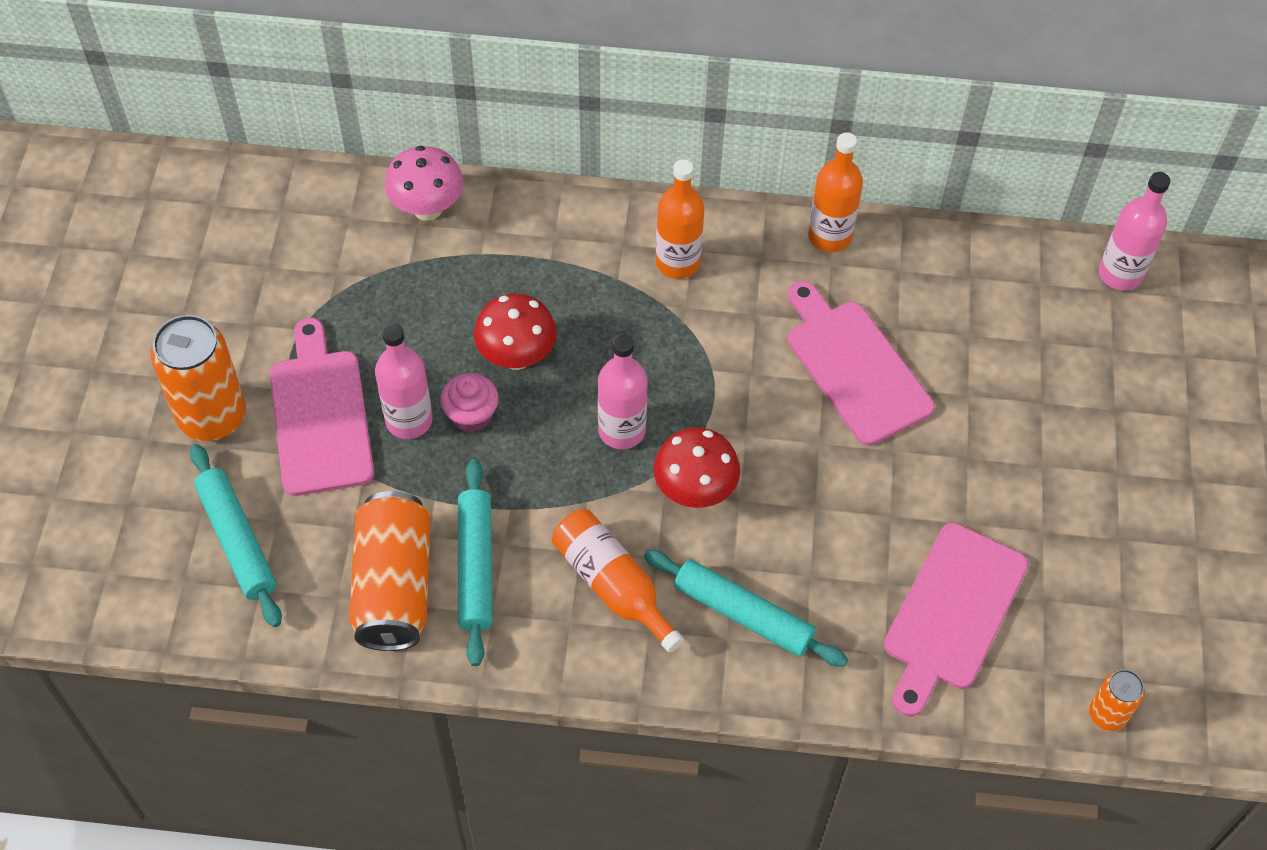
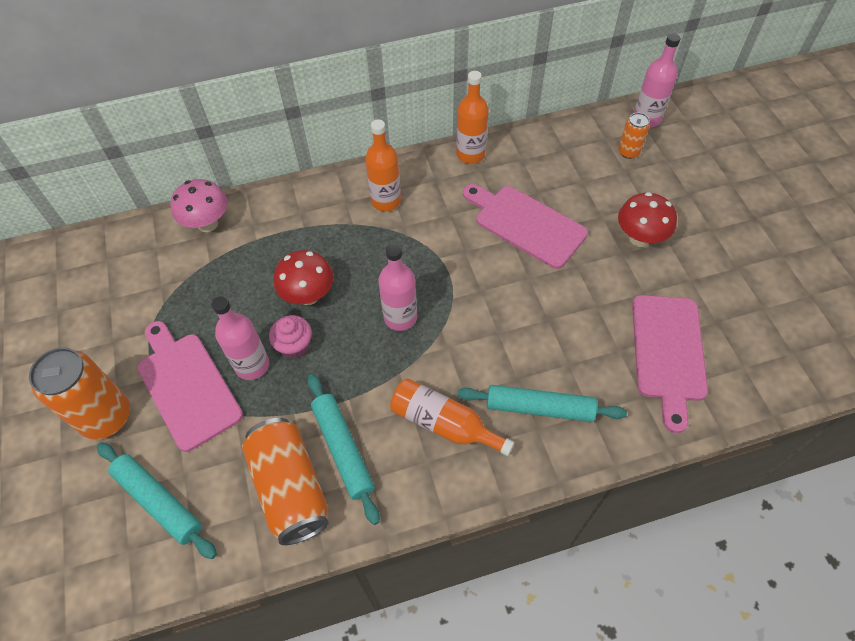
camera: 20 degrees left, 0 degrees up
red mushroom [654,427,740,508] -> red mushroom moved to [618,192,677,247]
orange can [1089,669,1145,731] -> orange can moved to [618,113,650,159]

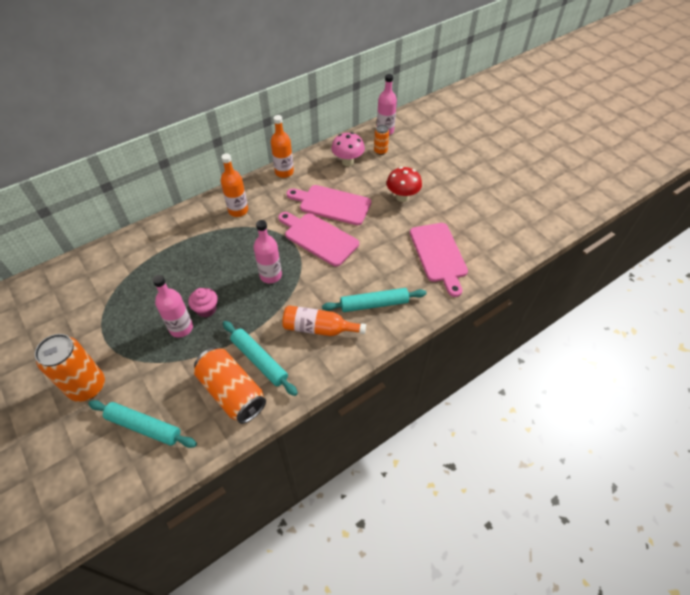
camera: 20 degrees left, 5 degrees down
pink cutting board [137,321,243,452] -> pink cutting board moved to [278,212,359,267]
pink mushroom [170,179,228,232] -> pink mushroom moved to [331,132,365,166]
red mushroom [274,250,334,305] -> none

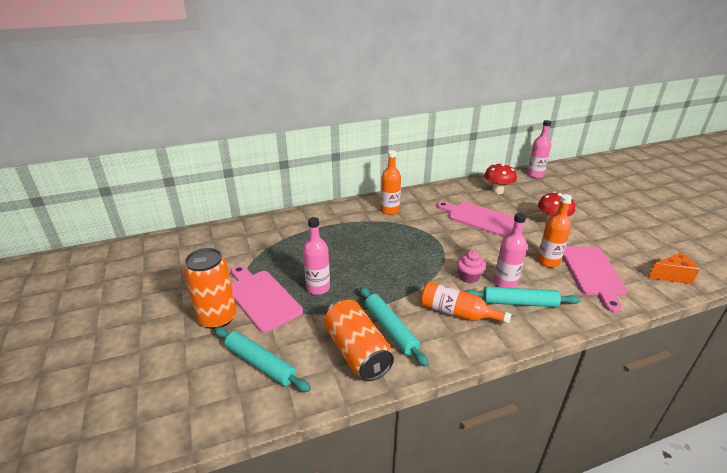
camera: 15 degrees right, 20 degrees down
pink cupcake [188,288,218,317] -> pink cupcake moved to [457,251,486,283]
pink bottle [254,220,282,284] -> pink bottle moved to [494,213,527,288]
orange bottle [271,115,294,178] -> orange bottle moved to [537,194,572,268]
pink cutting board [278,212,359,267] -> pink cutting board moved to [231,265,303,333]
pink mushroom [331,132,365,166] -> red mushroom [484,163,517,194]
orange can [374,125,389,155] -> none
none -> orange cheese [648,253,700,284]

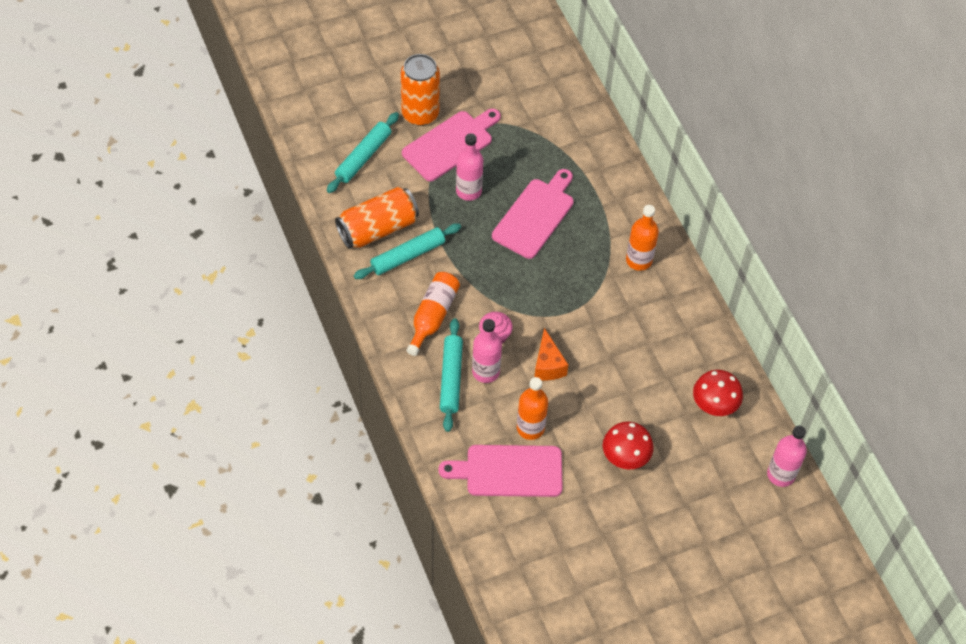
camera: 85 degrees right, 25 degrees up
pink cutting board [437,201,515,237] -> pink cutting board moved to [492,169,574,259]
orange cheese [648,253,700,284] -> orange cheese moved to [534,328,569,380]

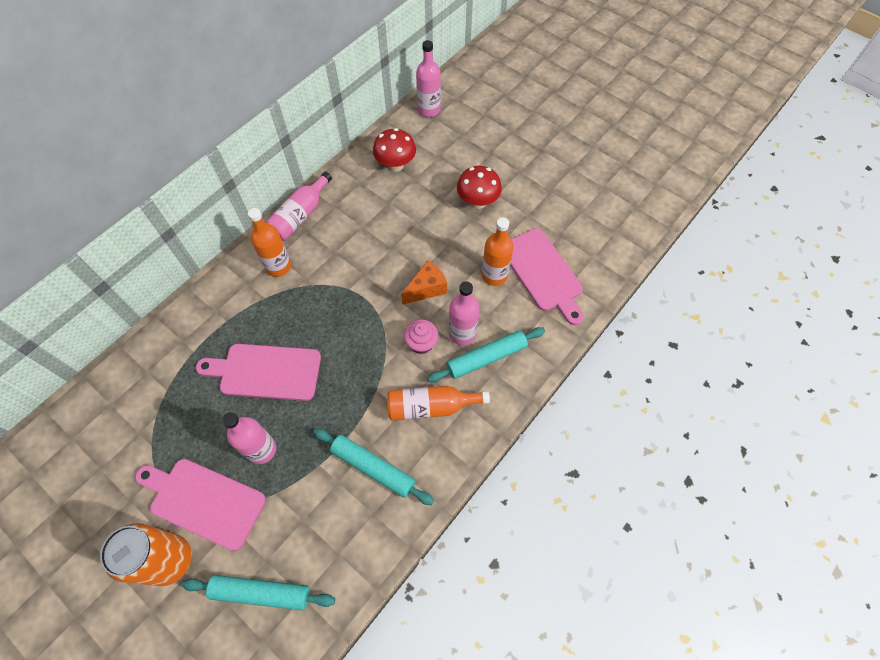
camera: 115 degrees left, 5 degrees up
orange can [335,187,419,249] -> none
none -> pink bottle [265,172,332,241]

